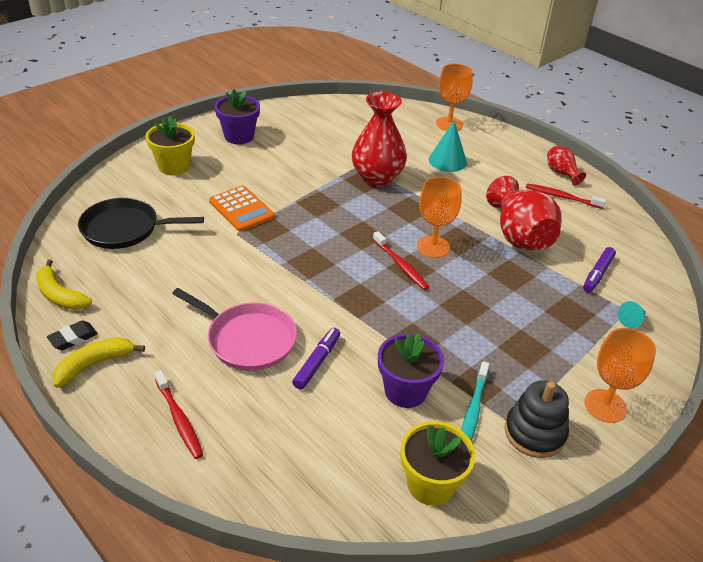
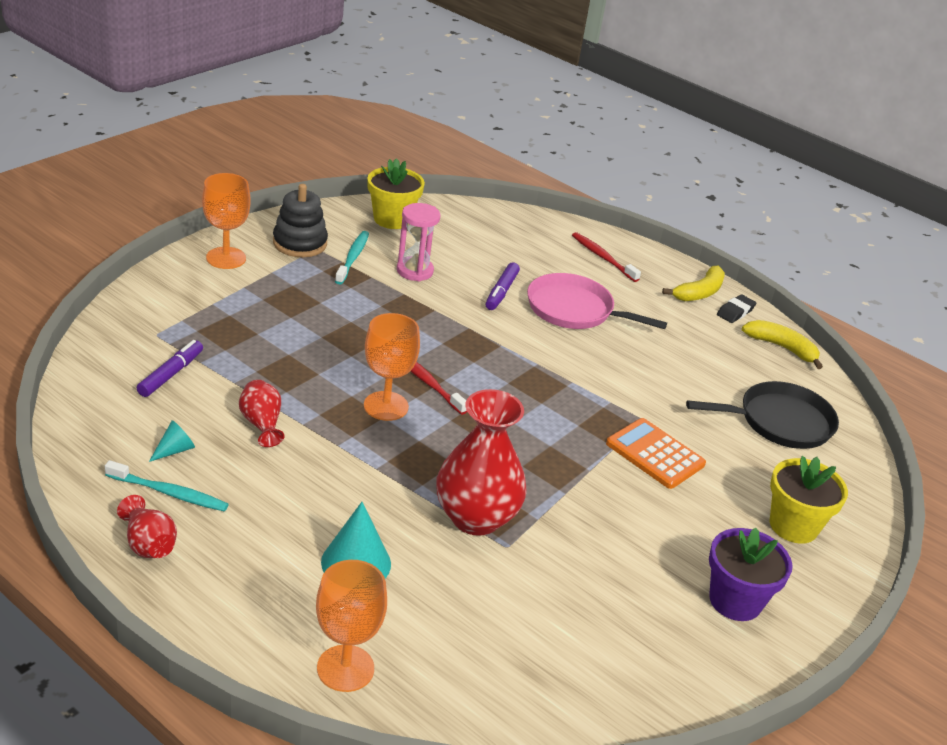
camera: 170 degrees right, 5 degrees down
purple flower pot [378,332,444,408] -> pink hourglass [397,203,441,281]
red vase [486,176,562,250] -> red vase [239,380,285,447], size x0.50
red toothbrush [526,183,606,209] -> turquoise toothbrush [105,460,229,511]
turquoise cone [618,301,646,328] -> turquoise cone moved to [149,420,195,462]

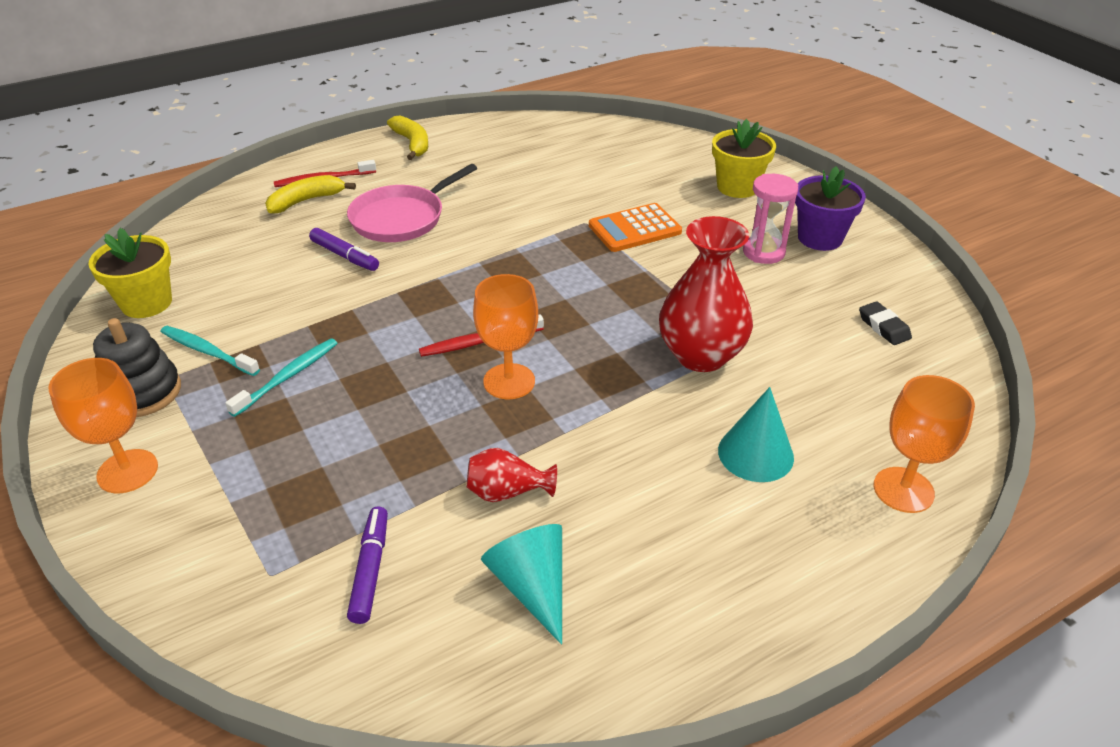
camera: 65 degrees left, 5 degrees up
turquoise toothbrush [105,460,229,511] -> turquoise toothbrush moved to [225,338,337,417]
red vase [117,495,177,558] -> none
purple marker [137,340,203,397] -> purple marker turned 45 degrees clockwise [347,506,388,624]
turquoise cone [149,420,195,462] -> turquoise cone [481,524,562,645], size x1.82
pink hourglass [397,203,441,281] -> pink hourglass moved to [743,174,798,264]
black pan [686,381,839,449] -> none
black eraser [717,294,756,323] -> black eraser moved to [859,301,912,345]
yellow banana [742,320,823,369] -> yellow banana moved to [265,175,356,214]

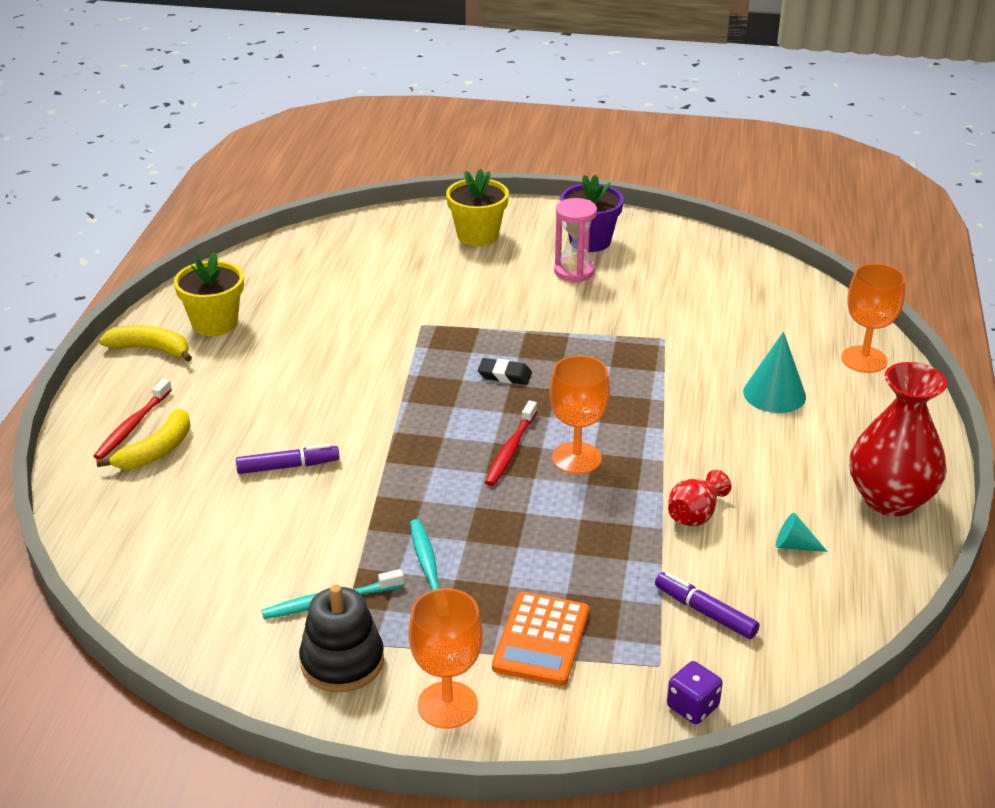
camera: 50 degrees left, 5 degrees down
yellow flower pot [88,228,172,318] -> yellow flower pot moved to [174,252,244,336]
yellow banana [265,175,356,214] -> yellow banana turned 150 degrees counterclockwise [96,409,191,470]
pink pan [347,164,477,242] -> none
turquoise cone [481,524,562,645] -> turquoise cone [776,513,828,552], size x0.55
orange calculator [589,203,682,252] -> orange calculator moved to [492,592,589,686]
red vase [659,216,753,372] -> red vase moved to [850,362,947,516]
black eraser [859,301,912,345] -> black eraser moved to [478,358,532,385]
none -> purple dice [667,661,723,724]

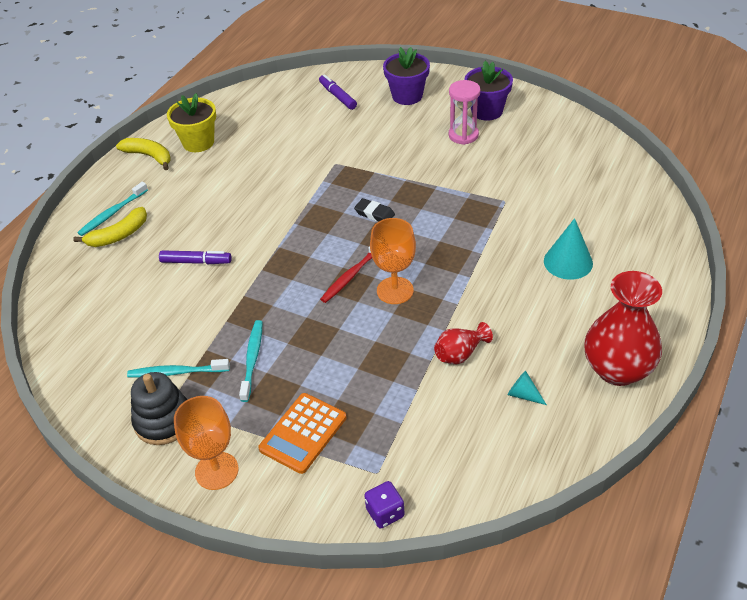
camera: 20 degrees right, 10 degrees up
red toothbrush [93,378,172,459] -> turquoise toothbrush [77,182,148,236]
yellow flower pot [446,169,509,246] -> purple flower pot [383,47,430,105]
purple marker [655,572,760,639] -> purple marker moved to [319,74,357,110]
orange goblet [841,263,905,373] -> none

